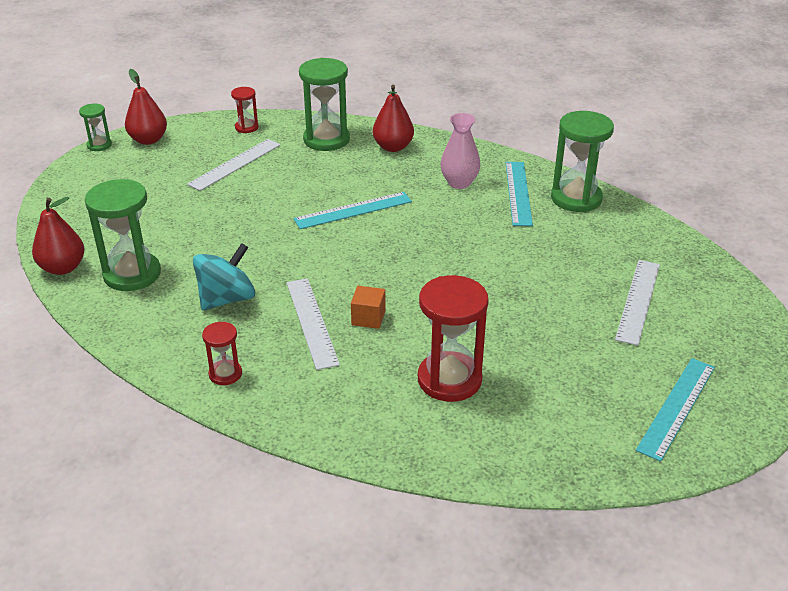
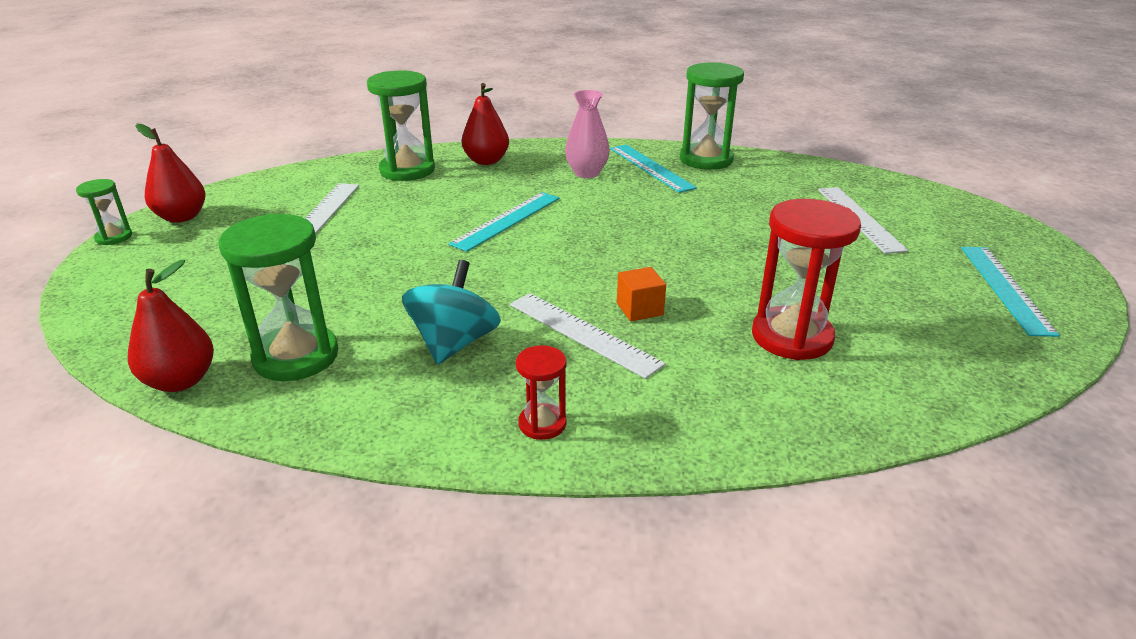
camera: 30 degrees left, 5 degrees down
red hourglass [231,87,259,133] -> none

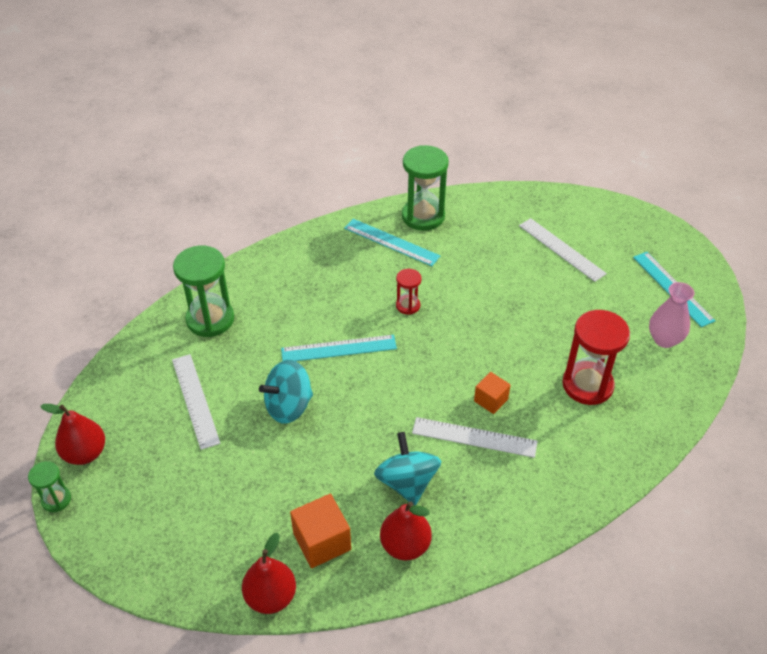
camera: 30 degrees left, 15 degrees up
green hourglass [218,214,338,381] -> orange cube [290,494,351,568]
turquoise ruler [448,192,560,252] -> turquoise ruler turned 75 degrees clockwise [281,335,397,361]
red pear [462,83,509,165] -> red pear moved to [380,501,432,560]
red hourglass [516,345,566,440] -> red hourglass moved to [396,269,422,315]
pink vase [565,90,610,178] -> pink vase moved to [649,282,695,348]
none -> turquoise spinning top [259,360,313,424]

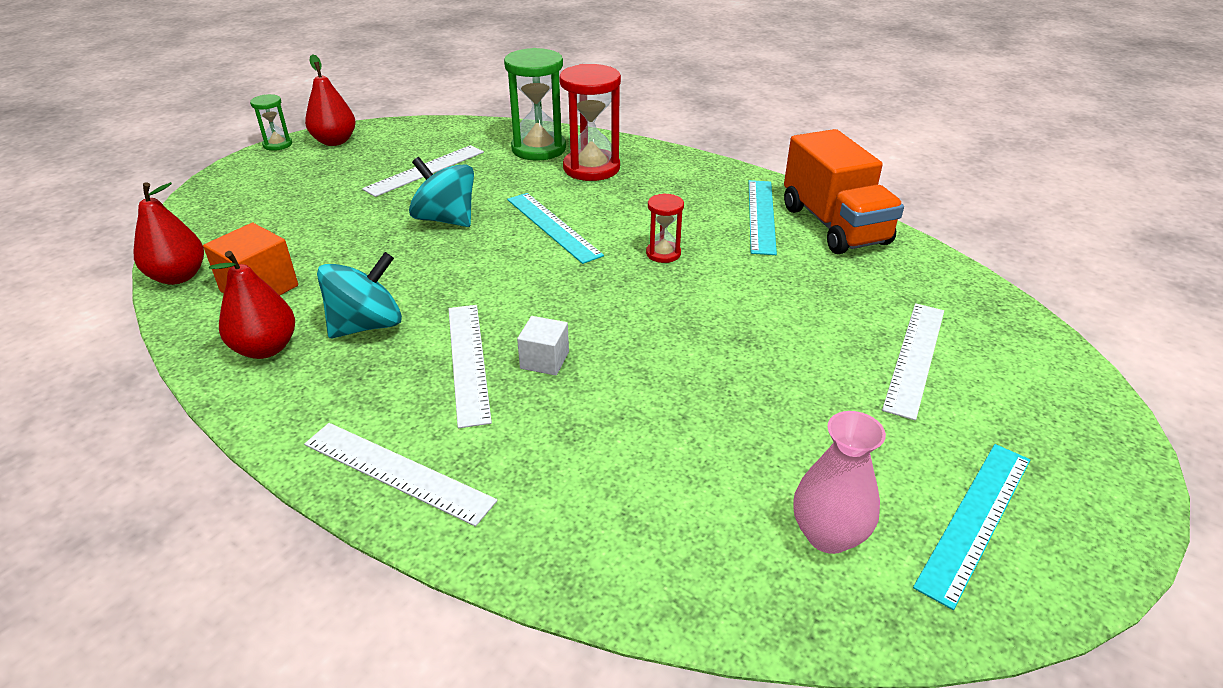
camera: 65 degrees right, 10 degrees down
green hourglass [402,145,449,231] -> orange truck [784,129,904,254]
orange cube [474,372,511,414] -> white cube [517,316,569,376]
red hourglass [562,310,630,405] -> red hourglass moved to [559,64,621,181]
none -> white ruler [304,423,498,527]

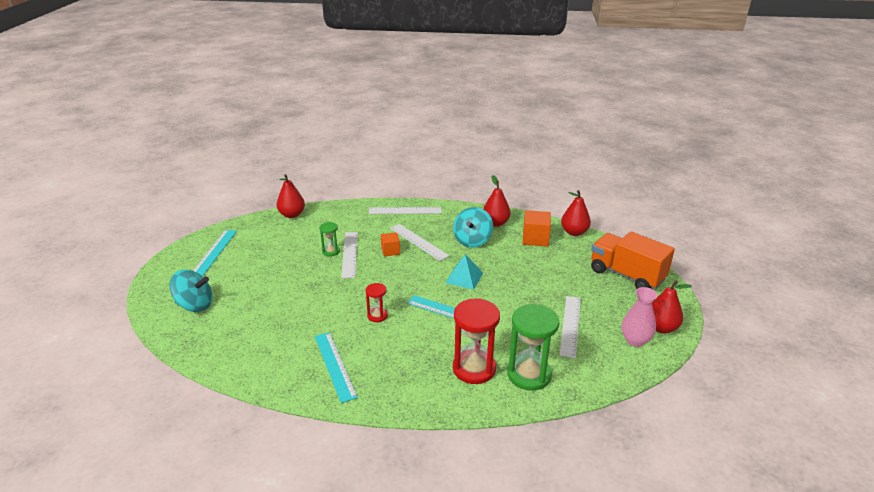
camera: 150 degrees right, 5 degrees down
green hourglass [250,94,292,151] -> green hourglass moved to [319,222,340,257]
turquoise spinning top [409,157,474,227] -> turquoise spinning top moved to [169,270,212,312]
white cube [517,316,569,376] -> orange cube [381,232,400,257]
orange truck [784,129,904,254] -> orange truck moved to [591,231,675,290]
pink vase [793,411,886,554] -> pink vase moved to [622,287,658,347]
white ruler [882,303,944,421] -> white ruler moved to [341,232,358,278]
none -> red pear [277,174,305,218]
none -> turquoise pyramid [445,254,483,290]

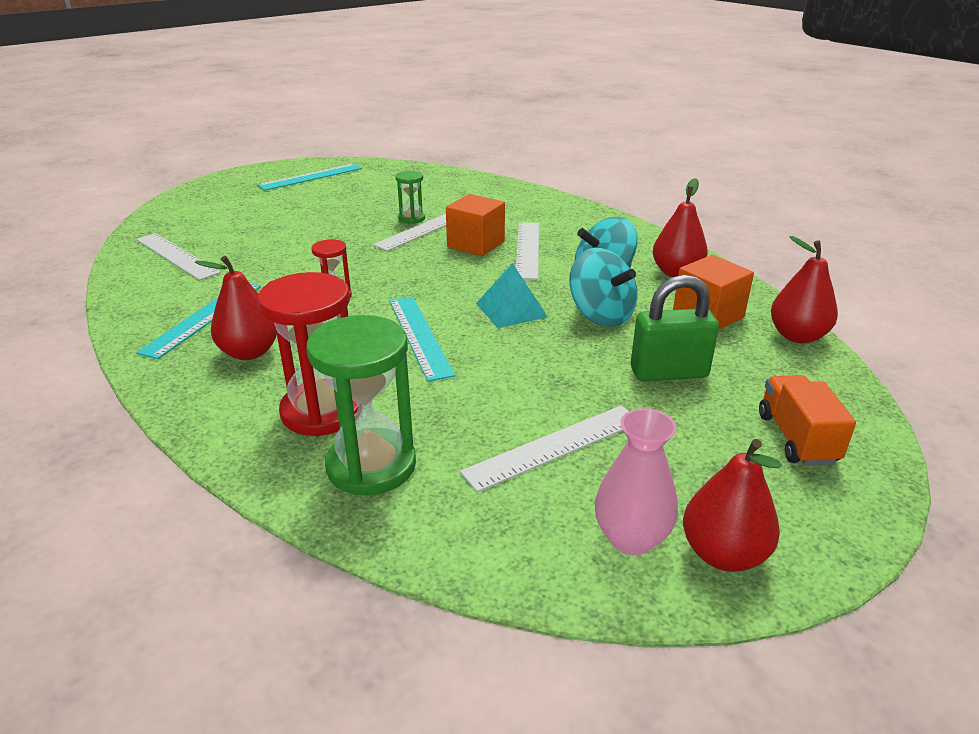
camera: 45 degrees right, 0 degrees up
turquoise spinning top [169,270,212,312] -> turquoise spinning top moved to [569,248,637,327]
red pear [277,174,305,218] -> red pear moved to [195,256,277,360]
white ruler [369,207,441,214] -> white ruler moved to [136,233,220,280]
orange cube [381,232,400,257] -> orange cube [446,194,505,256], size x1.58
orange truck [591,231,675,290] -> orange truck [759,375,856,466], size x0.60
none -> green padlock [631,275,719,381]

